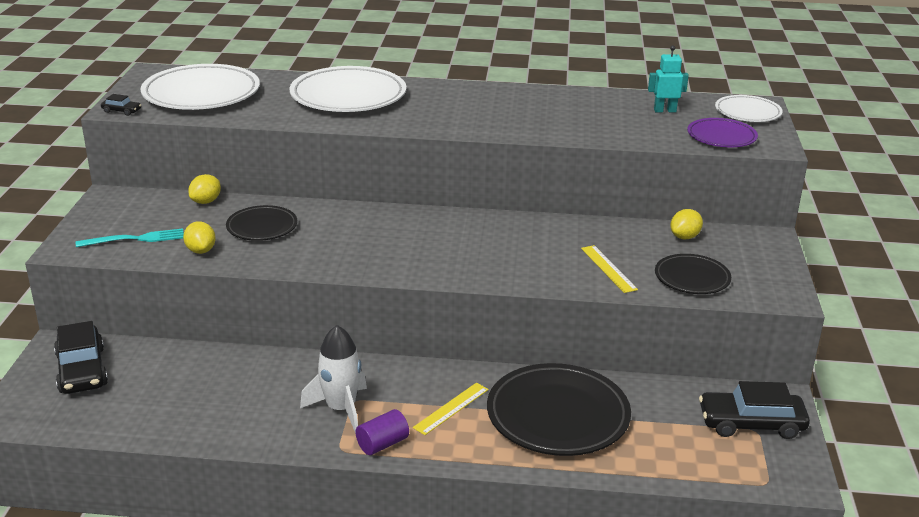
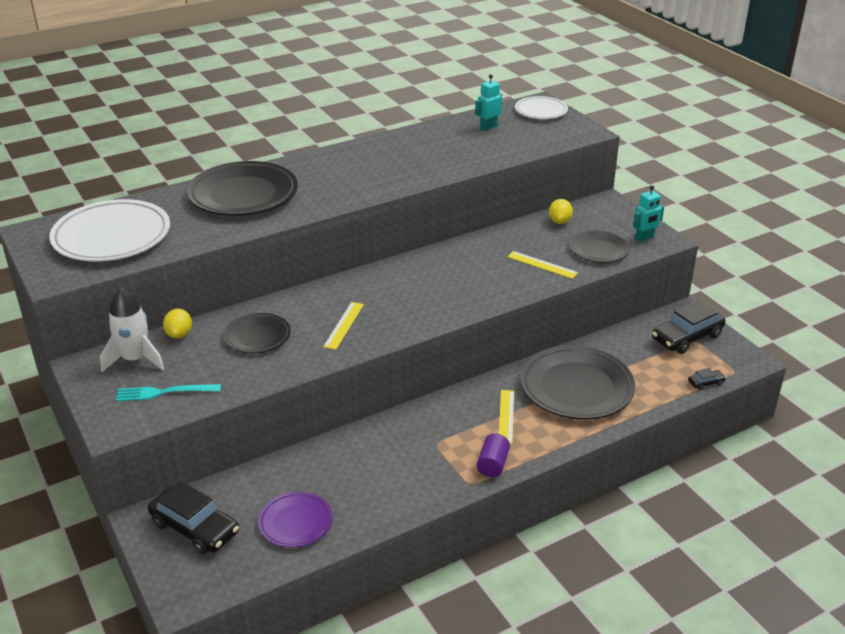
camera: 35 degrees left, 5 degrees up
turquoise fork [76,228,184,247] -> turquoise fork turned 135 degrees counterclockwise [116,384,221,401]
black car [101,94,141,116] -> black car moved to [688,368,726,390]
yellow lemon [183,221,216,254] -> none
white plate [290,66,406,112] -> black plate [187,161,298,216]
white rocket [300,325,367,433] -> white rocket moved to [100,288,164,372]
purple plate [687,118,758,147] -> purple plate moved to [258,492,333,548]
none -> yellow ruler [323,302,364,350]
none -> turquoise robot [633,185,664,242]

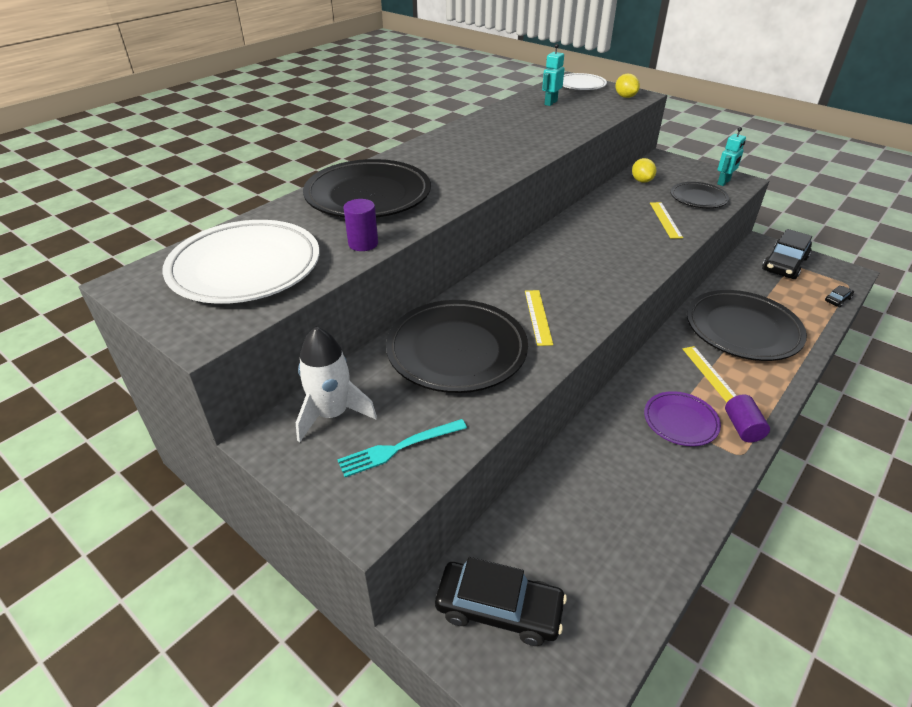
camera: 20 degrees left, 5 degrees up
yellow lemon [163,309,192,338] -> yellow lemon moved to [615,74,640,98]
black plate [224,313,291,353] -> black plate [386,300,528,393], size x1.79
purple plate [258,492,333,548] -> purple plate moved to [644,391,721,446]
yellow ruler [507,251,578,279] -> yellow ruler turned 75 degrees clockwise [650,202,683,239]
none -> purple cylinder [343,199,378,251]

